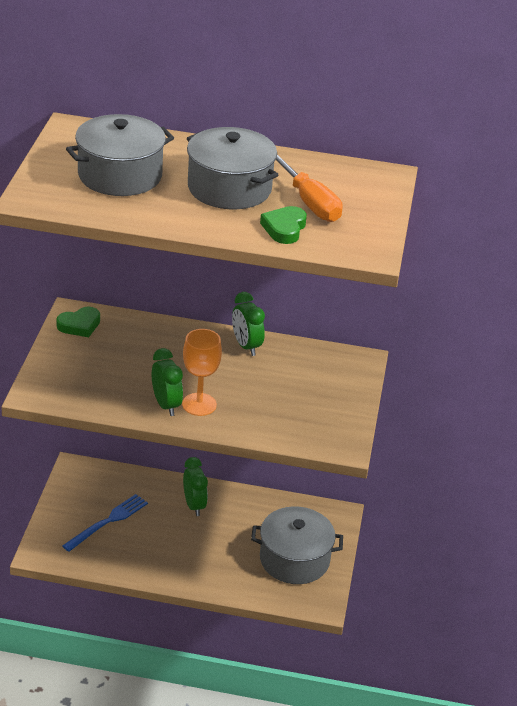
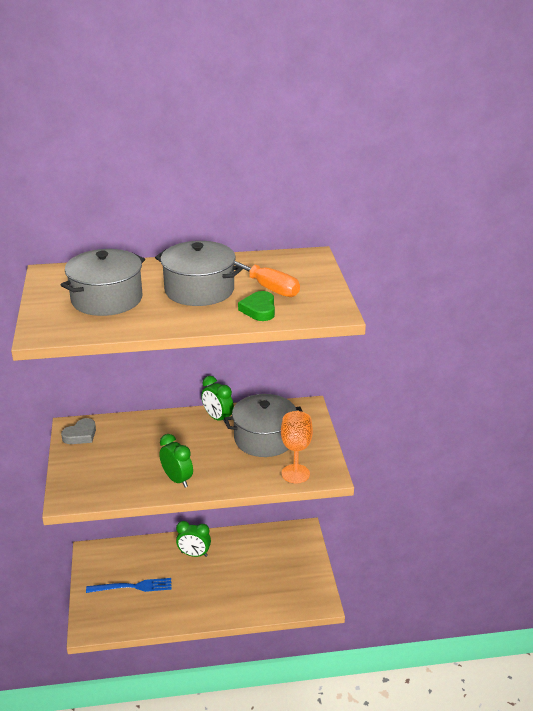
camera: 15 degrees left, 5 degrees down
green heart [56,307,100,337] -> grey heart [61,418,96,444]
blue fork [62,494,148,552] -> blue fork turned 60 degrees clockwise [86,578,171,593]
orange goblet [182,329,222,416] -> orange goblet moved to [281,411,313,483]
green clock [183,457,208,516] -> green clock turned 135 degrees clockwise [176,521,211,557]
grey pot [251,506,343,584] -> grey pot moved to [224,394,303,457]

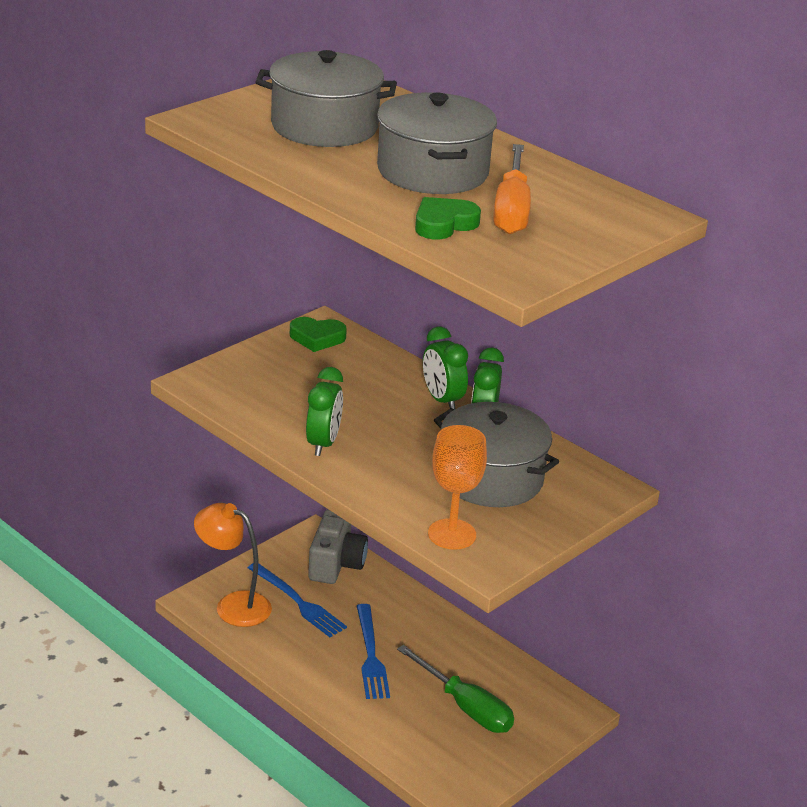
camera: 50 degrees right, 0 degrees up
grey heart [61,418,96,444] -> green heart [290,317,347,352]
green clock [176,521,211,557] -> green clock moved to [423,327,468,409]
none -> orange lamp [194,503,272,627]
none -> grey camera [308,510,368,584]
none -> blue fork [357,604,390,699]
none -> green screwdriver [397,645,514,733]

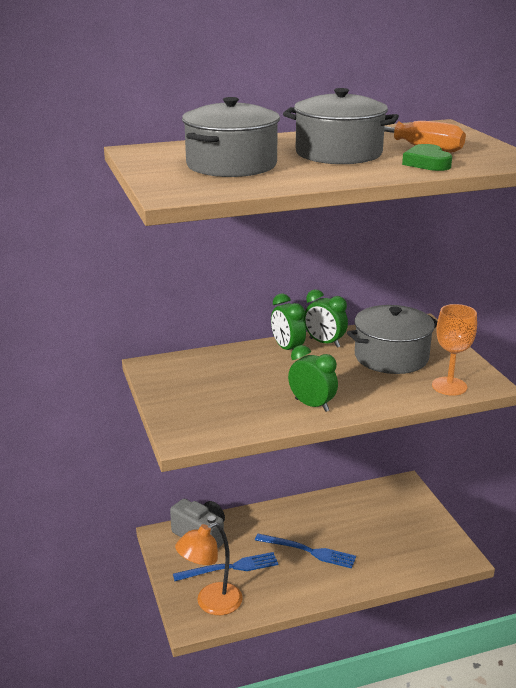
camera: 60 degrees left, 5 degrees down
green heart [290,317,347,352] -> none
green screwdriver [397,645,514,733] -> none
green clock [423,327,468,409] -> green clock turned 60 degrees clockwise [271,293,306,350]

